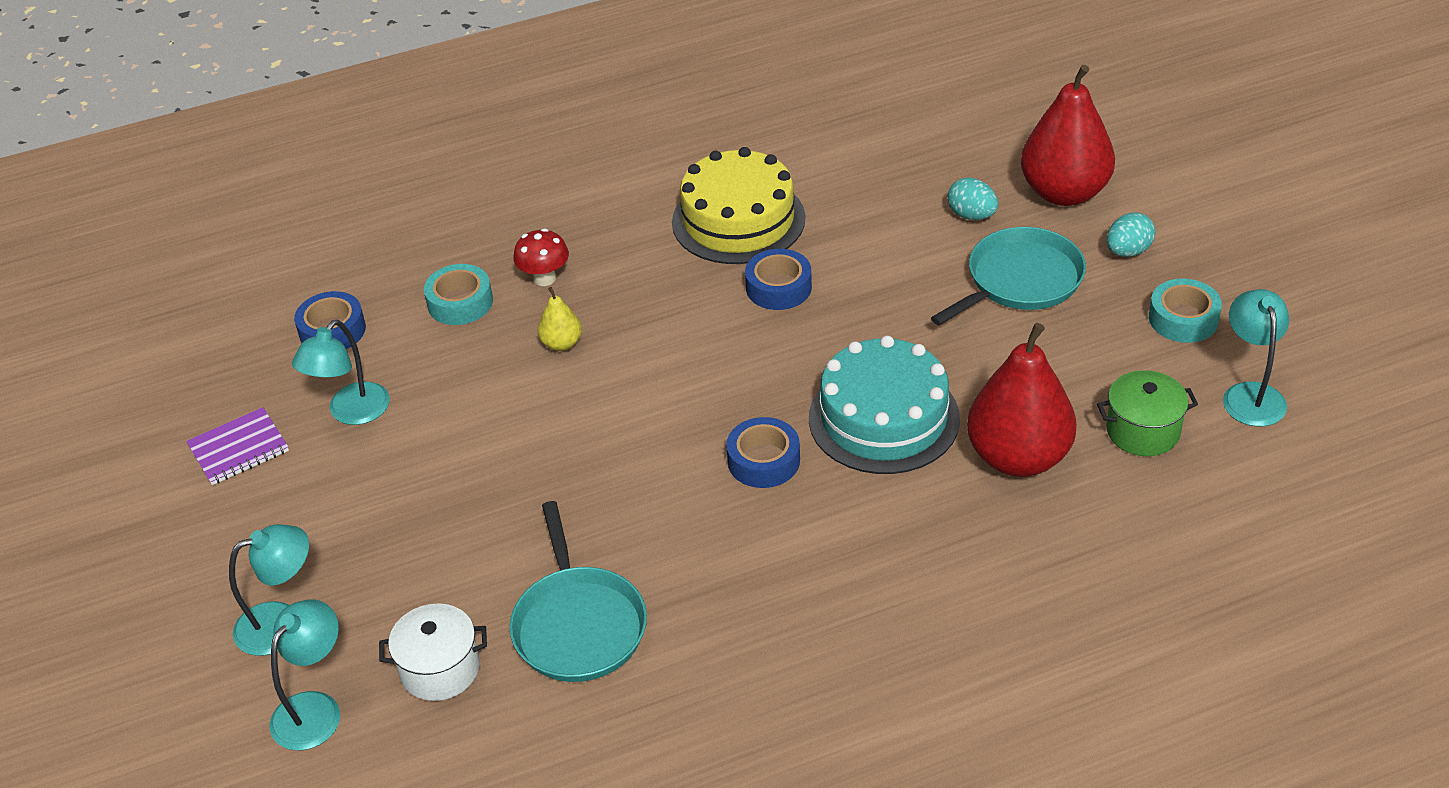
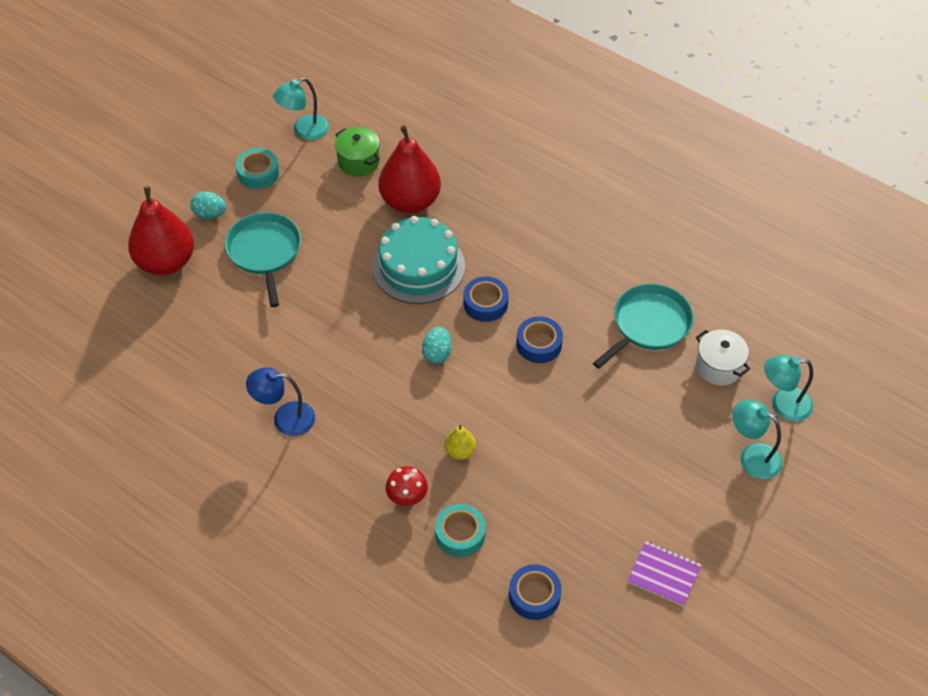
camera: 125 degrees left, 10 degrees up
turquoise lamp [292,320,390,425] -> none
yellow cake [672,147,805,264] -> blue lamp [246,367,315,436]
blue tape [745,249,812,310] -> blue tape moved to [516,316,563,363]
turquoise pan [931,227,1086,325] -> turquoise pan turned 60 degrees clockwise [225,212,301,307]
turquoise egg [948,178,998,220] -> turquoise egg moved to [422,327,452,364]

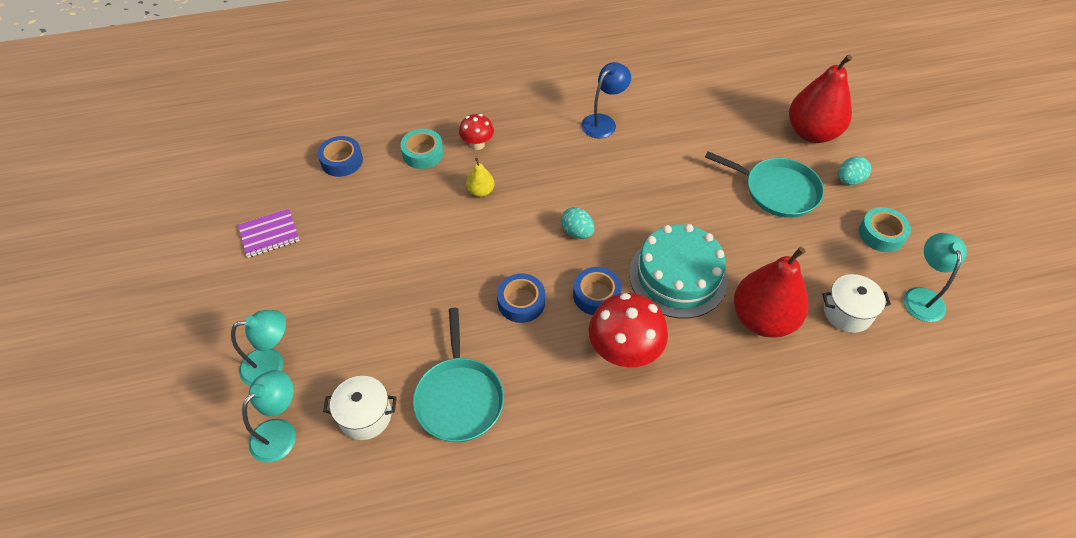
camera: 130 degrees right, 0 degrees up
green pot [335,127,380,177] -> white pot [822,274,891,333]
none -> red mushroom [588,293,668,367]

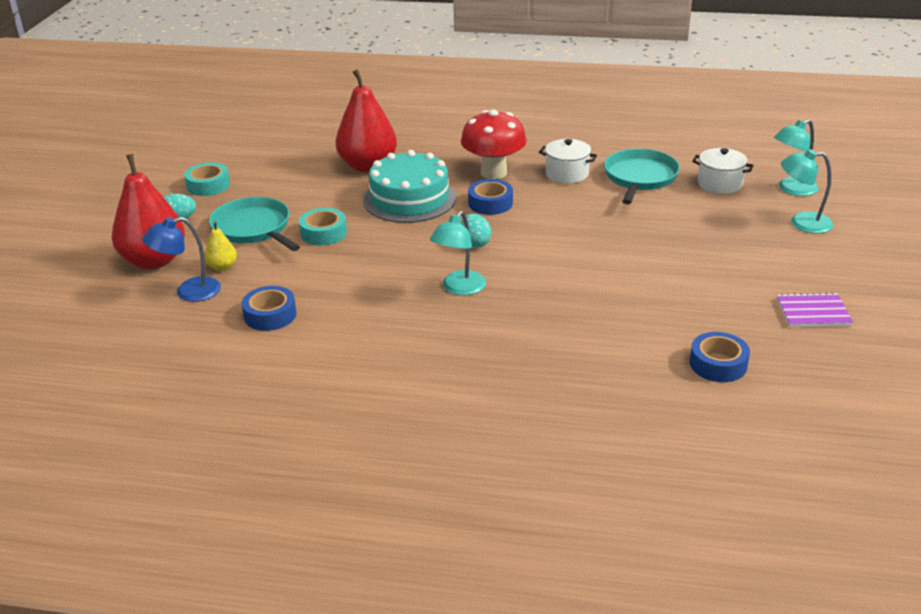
camera: 155 degrees left, 20 degrees down
turquoise tape [400,129,444,169] -> turquoise tape moved to [299,208,347,245]
red mushroom [459,114,494,150] -> none
yellow pear [466,158,494,197] -> yellow pear moved to [204,222,237,271]
blue tape [497,273,545,323] -> blue tape moved to [242,286,297,331]
blue lamp [581,62,631,138] -> blue lamp moved to [142,217,221,302]
white pot [822,274,891,333] -> white pot moved to [539,139,597,184]
turquoise lamp [903,233,967,322] -> turquoise lamp moved to [430,211,486,295]

